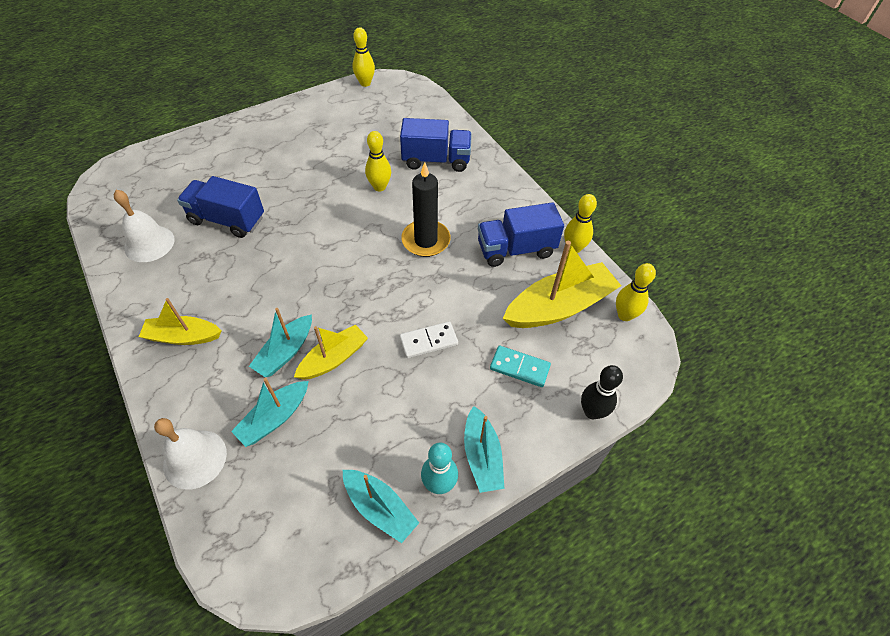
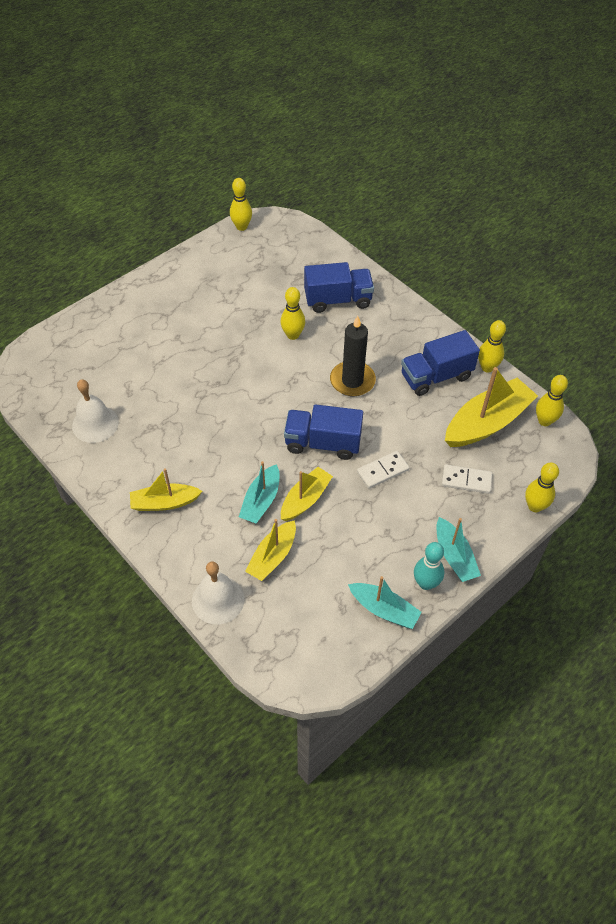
camera: 10 degrees left, 0 degrees up
blue truck [177,176,264,238] -> blue truck moved to [284,404,363,460]
turquoise boat [231,378,309,447] -> yellow boat [245,519,296,581]
turquoise domino [490,346,551,387] -> white domino [442,464,492,494]
black bowling pin [581,365,623,419] -> yellow bowling pin [525,463,559,512]

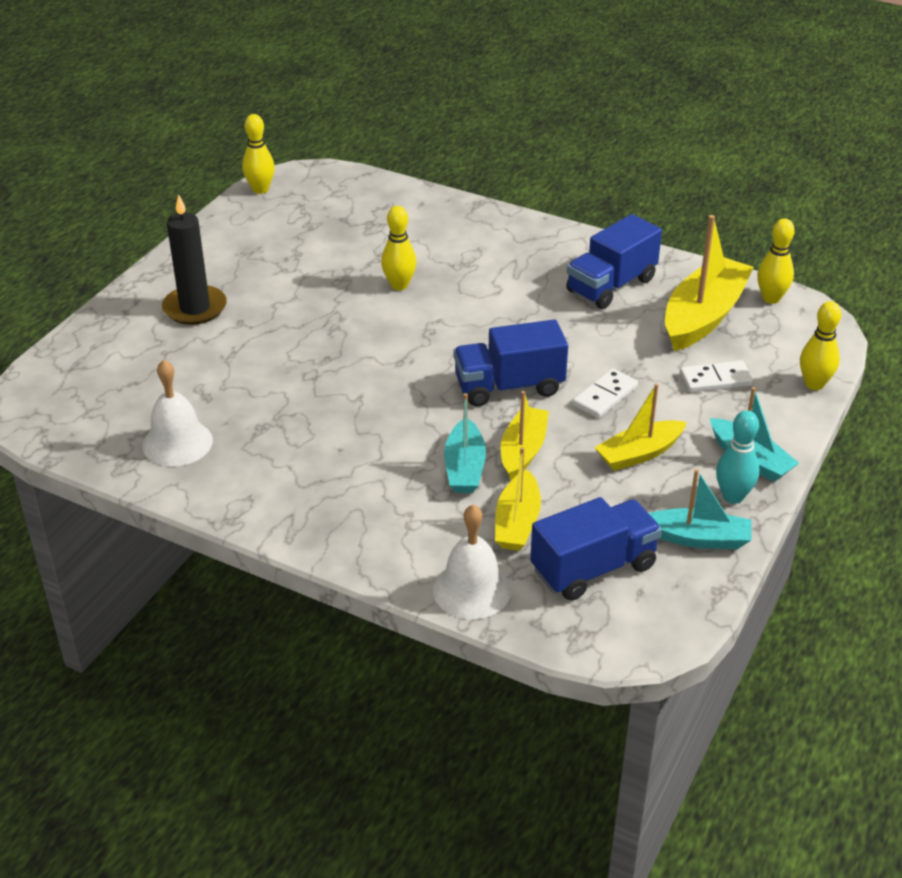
camera: 20 degrees left, 15 degrees down
yellow boat [130,468,202,511] -> yellow boat moved to [595,383,687,471]
blue truck [304,262,374,313] -> blue truck moved to [530,497,662,601]
black candle [330,316,376,396] -> black candle moved to [162,194,227,325]
yellow bowling pin [478,320,506,373] -> none

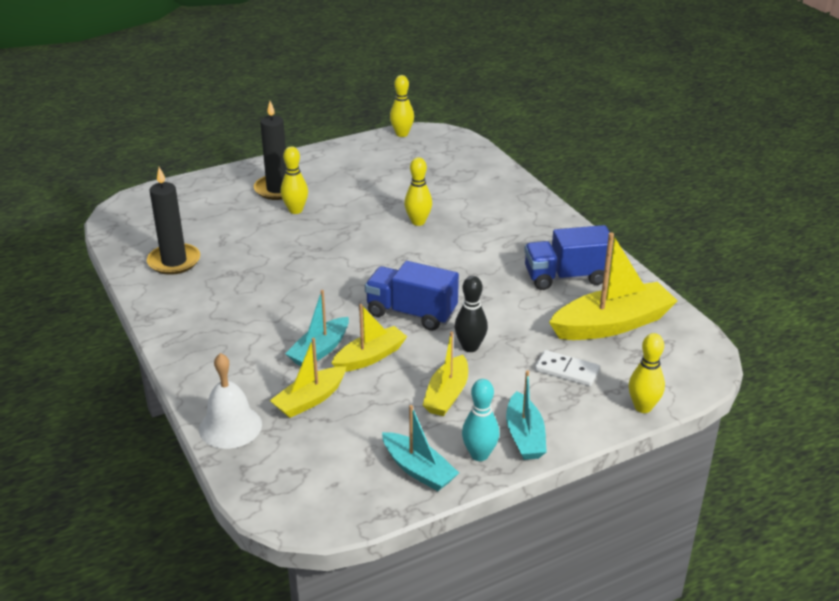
camera: 35 degrees right, 5 degrees down
white bell [142,360,213,466] -> black candle [147,167,200,275]
blue truck [530,497,662,601] -> none
white domino [572,368,638,418] -> black bowling pin [455,276,488,352]
yellow boat [595,383,687,471] -> yellow boat turned 75 degrees counterclockwise [423,331,468,416]
yellow bowling pin [757,218,795,304] -> yellow bowling pin moved to [281,146,308,214]

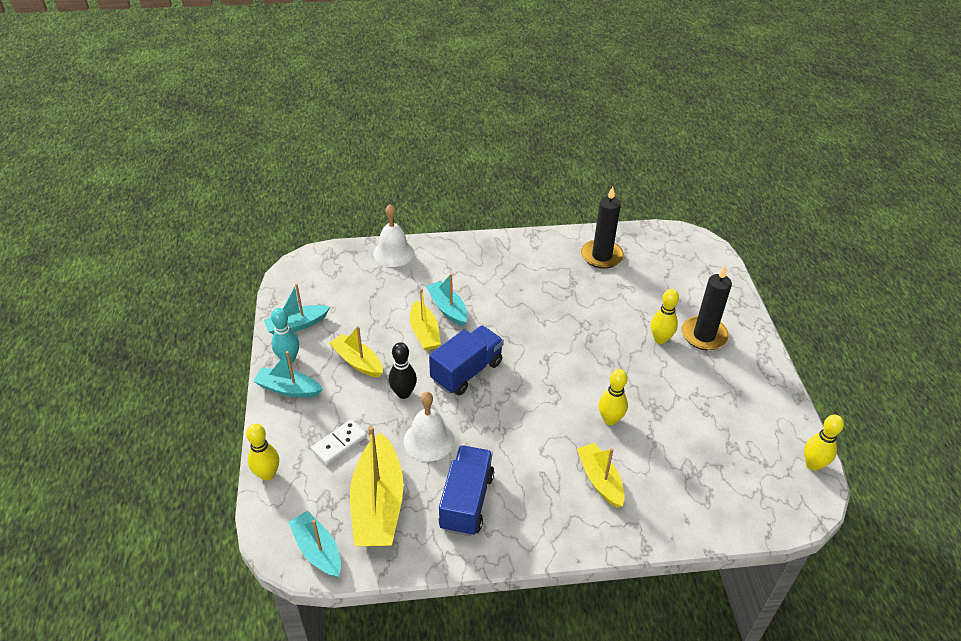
camera: 110 degrees right, 10 degrees up
yellow boat [270,338,346,418] -> yellow boat moved to [577,443,625,508]
none -> turquoise boat [288,511,341,578]
none -> white bell [404,392,454,461]

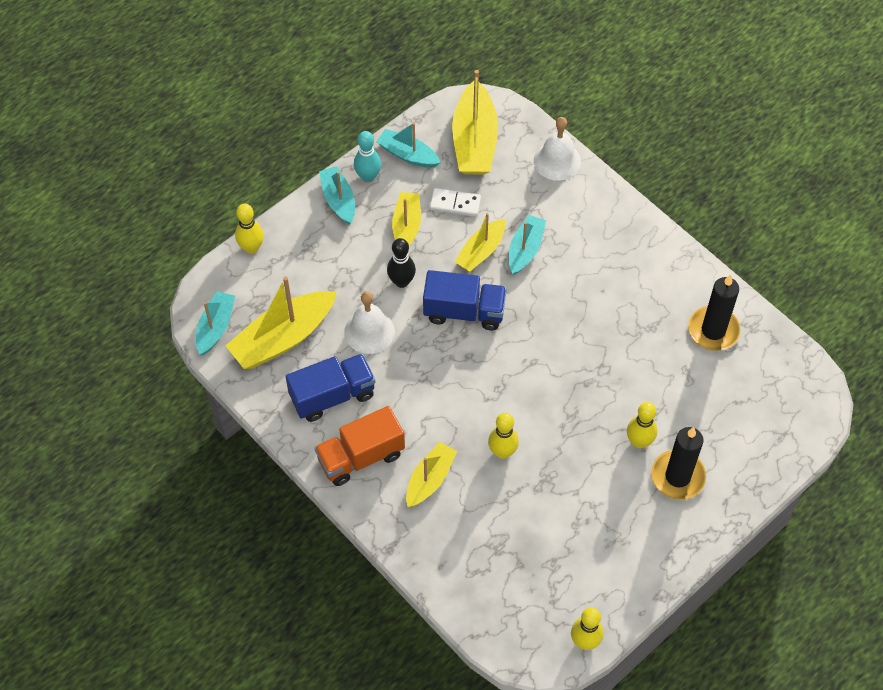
camera: 55 degrees right, 15 degrees up
white domino [311,420,367,465] -> white domino moved to [430,188,481,217]
none -> orange truck [314,406,405,486]
none -> yellow boat [452,70,498,175]

